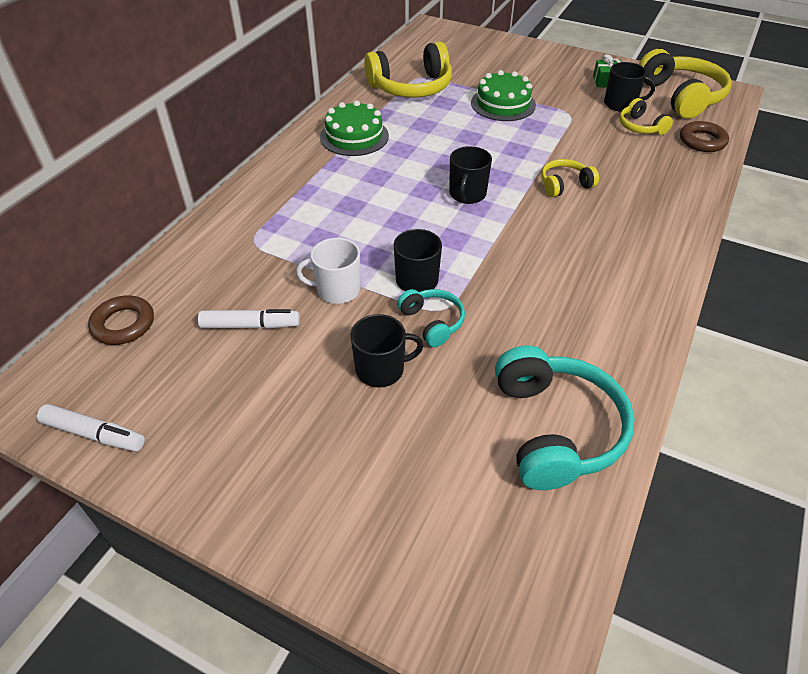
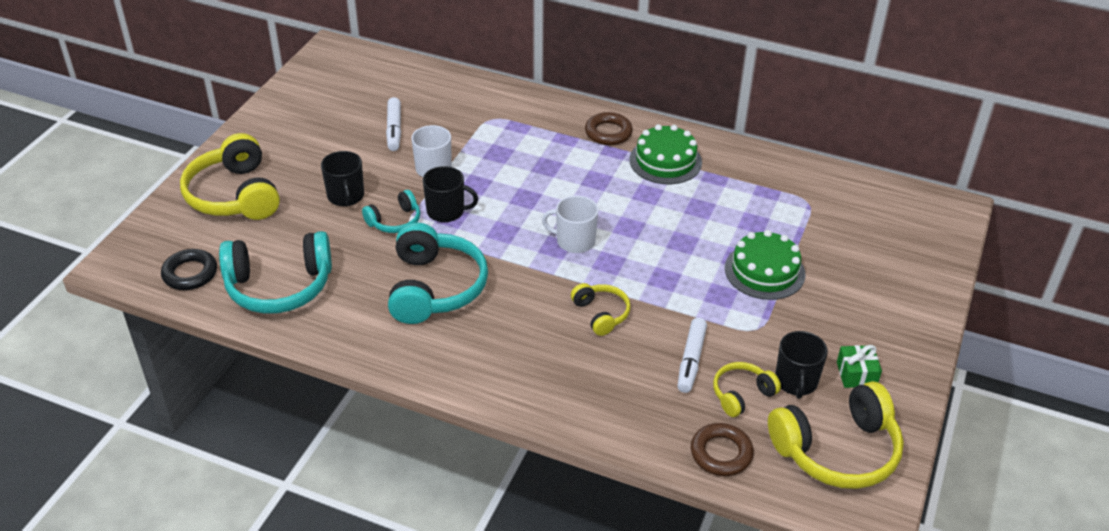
camera: 85 degrees right, 5 degrees down
white marker [37,404,145,452] -> white marker moved to [677,318,707,393]
brown ring [88,295,154,345] -> brown ring moved to [585,112,633,145]
yellow headphones [364,42,452,98] -> yellow headphones moved to [180,133,280,220]
black mug [449,146,492,204] -> white mug [542,196,598,253]
none -> black ring [161,249,217,290]
none -> turquoise headphones [388,223,488,324]

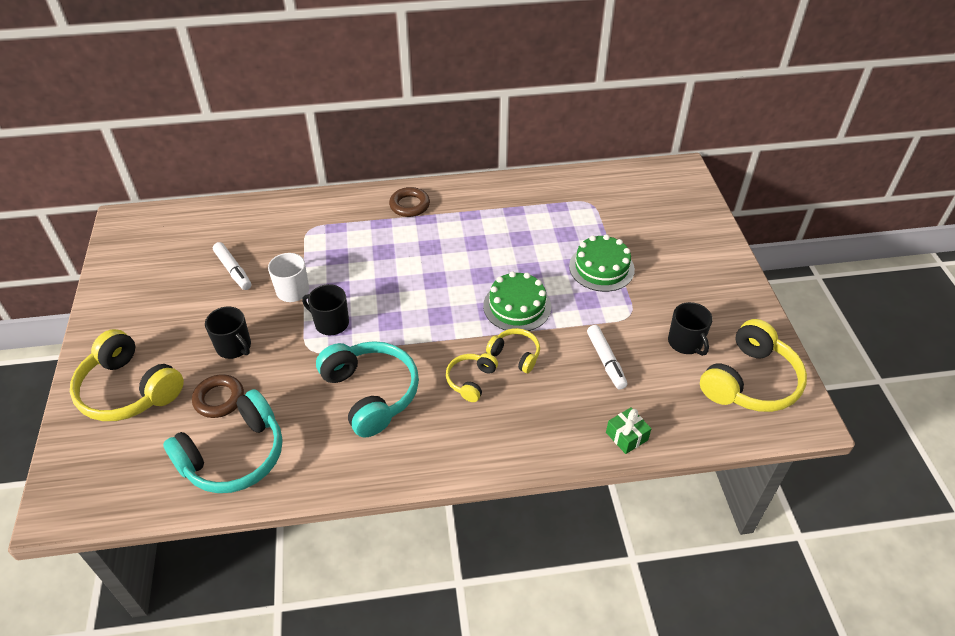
camera: 30 degrees left, 5 degrees up
black ring [161,249,217,290] -> none
turquoise headphones [362,190,420,233] -> none
black mug [423,166,478,222] -> black mug turned 135 degrees counterclockwise [302,284,349,335]
white mug [542,196,598,253] -> none
green cake [629,124,702,184] -> green cake moved to [483,271,551,331]
brown ring [691,423,754,476] -> brown ring moved to [192,374,244,418]
yellow headphones [713,362,781,417] -> yellow headphones moved to [446,353,498,402]
green gift [837,345,882,388] -> green gift moved to [606,408,652,454]

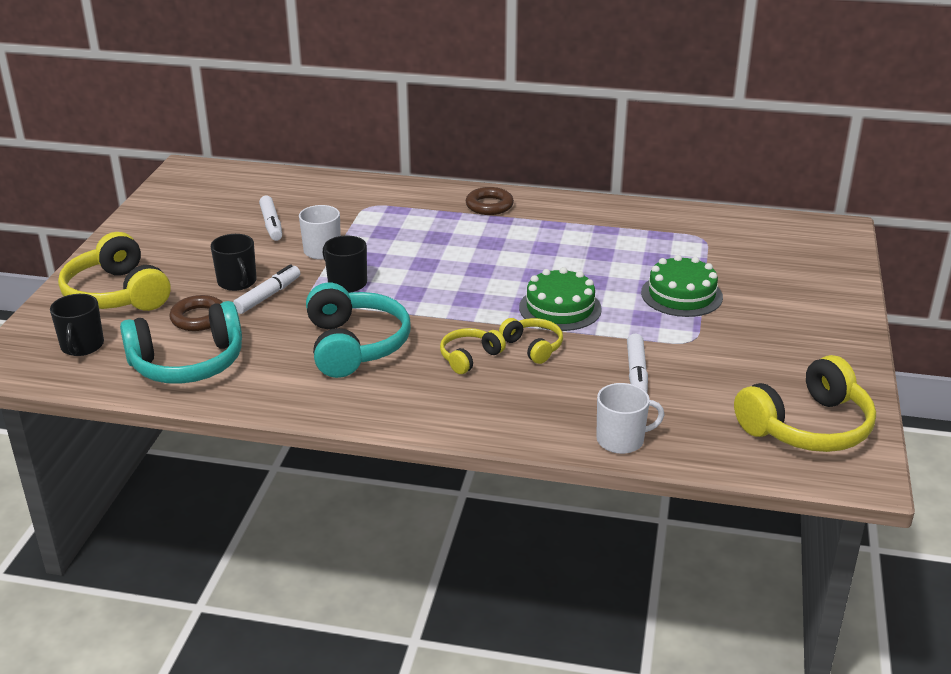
camera: 20 degrees right, 15 degrees down
green gift [606,408,652,454] -> white mug [596,383,664,454]
black mug [668,302,713,356] -> black mug moved to [50,294,104,356]
none -> white marker [233,264,300,314]

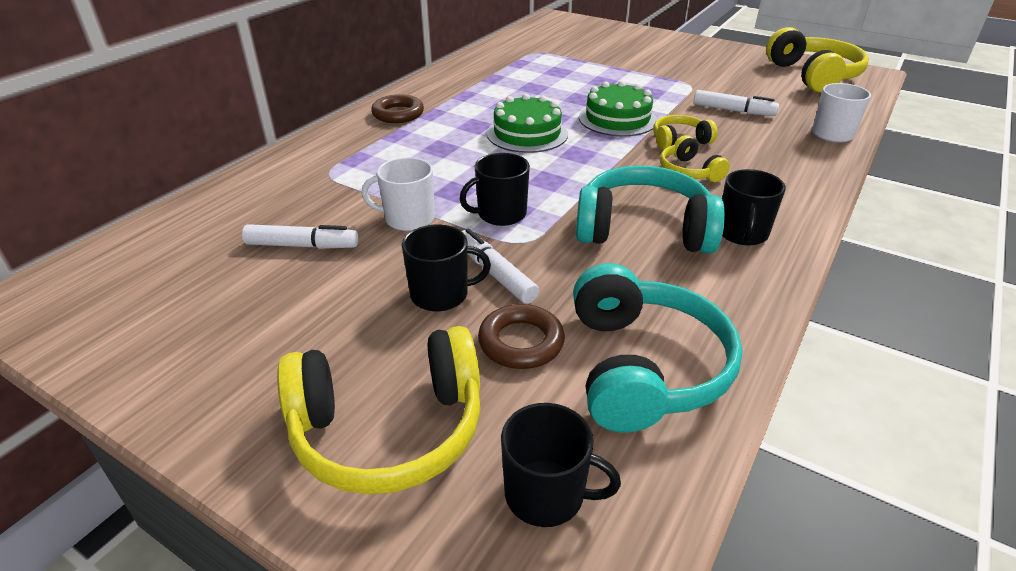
camera: 70 degrees left, 5 degrees up
green cake [641,255,723,317] -> green cake moved to [487,94,568,153]
none -> black mug [722,169,786,245]

